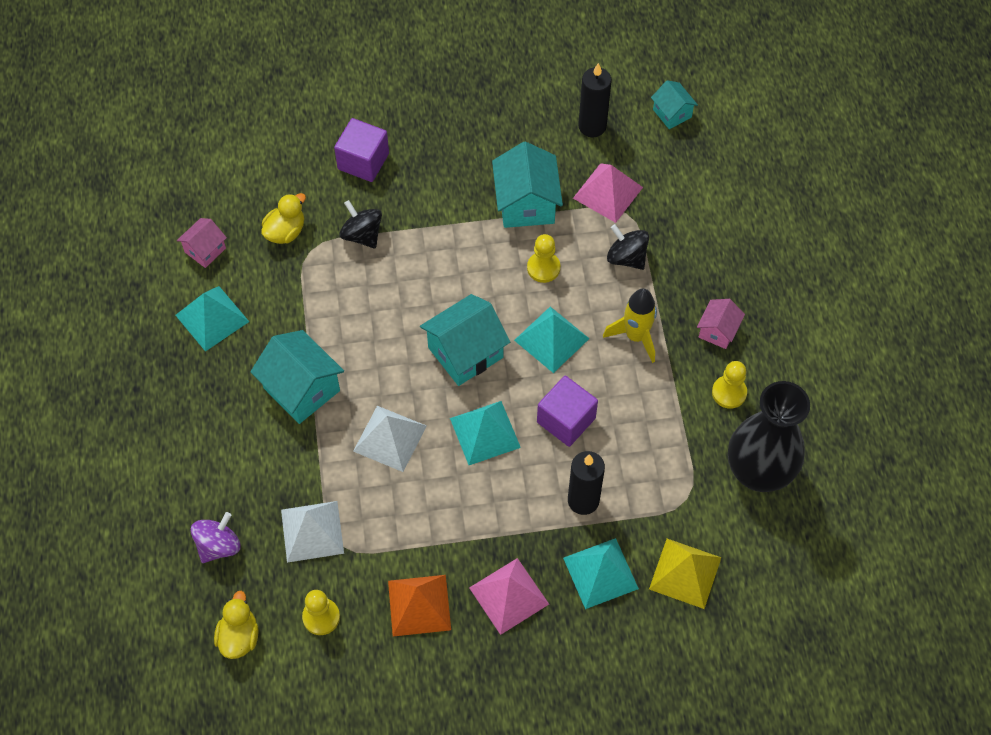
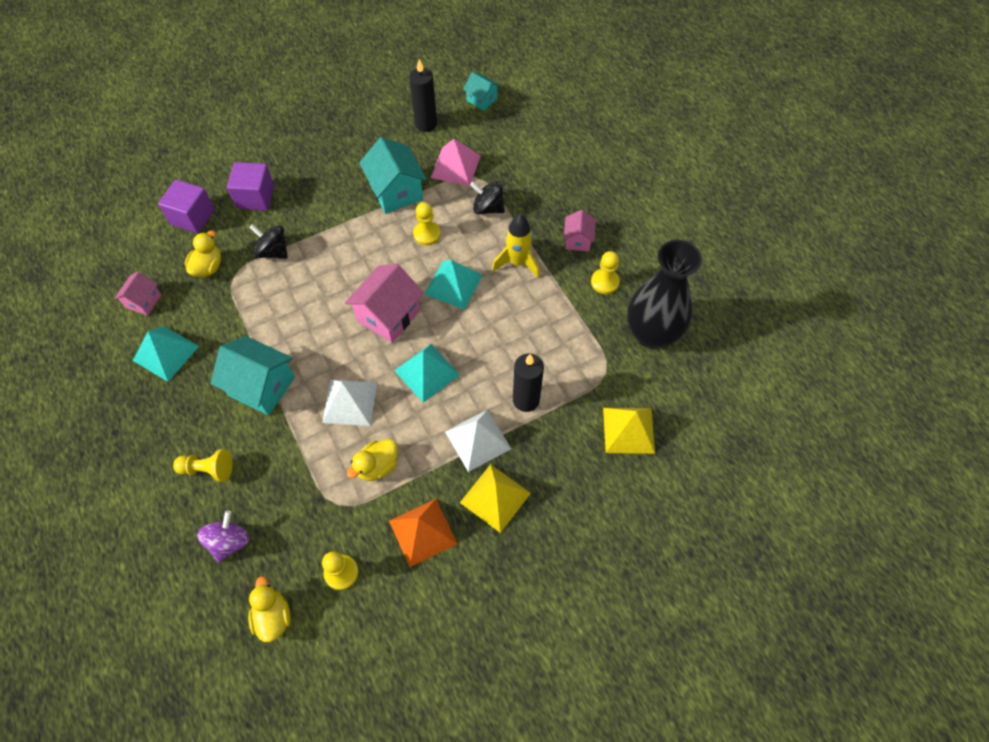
camera: 20 degrees left, 0 degrees up
white pyramid [281,501,344,563] -> white pyramid moved to [445,410,511,472]
turquoise house [420,294,510,386] -> pink house [345,264,424,343]
pink pyramid [469,558,549,635] -> yellow pyramid [460,464,531,533]
purple cube [537,376,598,447] -> purple cube moved to [158,180,215,233]
turquoise pyramid [563,538,639,609] -> none
none -> yellow pawn [173,449,233,482]
none -> yellow duck [347,439,398,481]

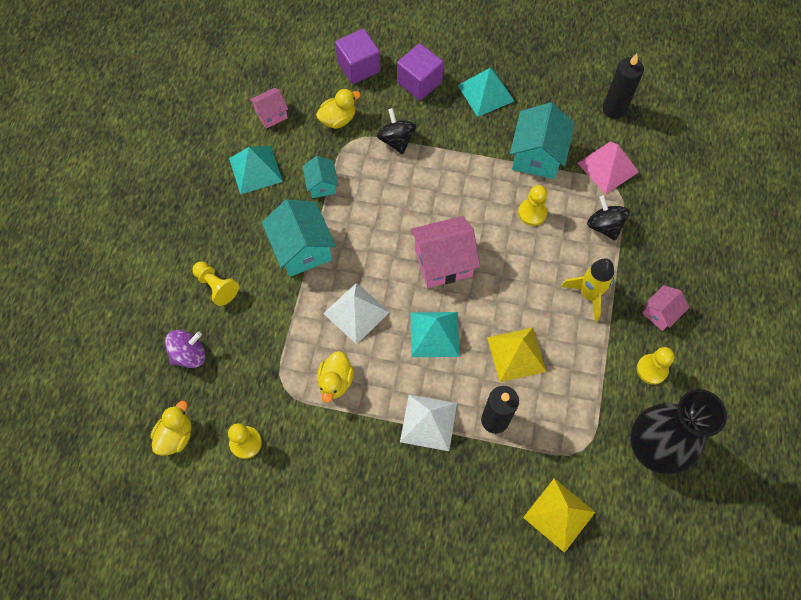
camera: 40 degrees right, 5 degrees up
yellow duck [347,439,398,481] -> yellow duck turned 75 degrees counterclockwise [317,351,354,403]
orange pyramid [389,499,458,567] -> none
turquoise pyramid [424,260,483,310] -> turquoise pyramid moved to [458,68,514,117]
yellow pyramid [460,464,531,533] -> yellow pyramid moved to [487,328,546,382]
turquoise house [463,72,500,111] -> turquoise house moved to [303,156,338,198]

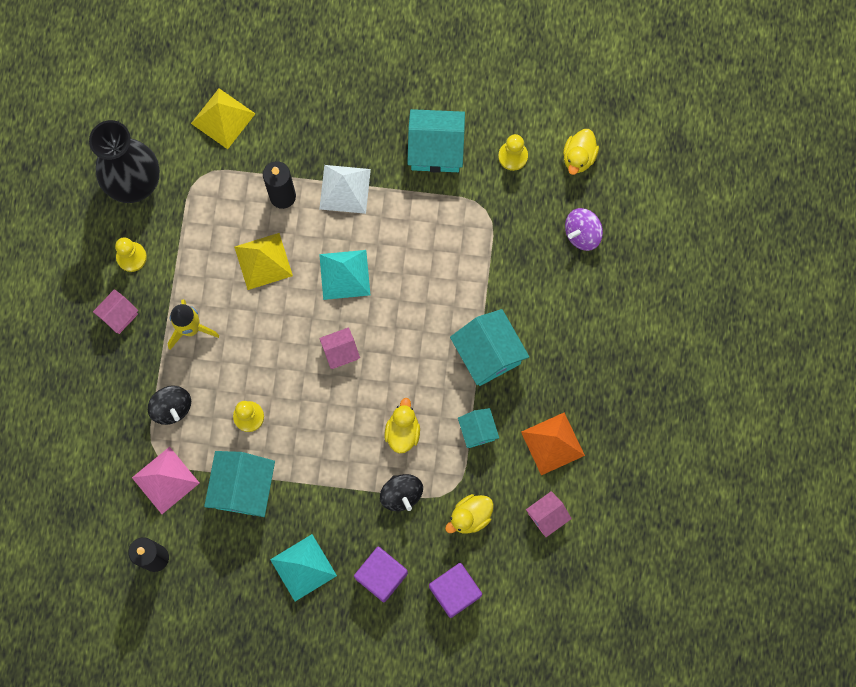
camera: 175 degrees right, 10 degrees up
yellow pawn [192,262,239,306] -> none
turquoise pyramid [229,146,283,195] -> orange pyramid [521,412,585,475]
yellow duck [317,351,354,403] -> yellow duck moved to [384,398,420,453]
white pyramid [323,282,390,345] -> none
pink house [411,216,480,288] -> pink house [319,327,360,369], size x0.56
none -> turquoise house [407,109,465,173]

